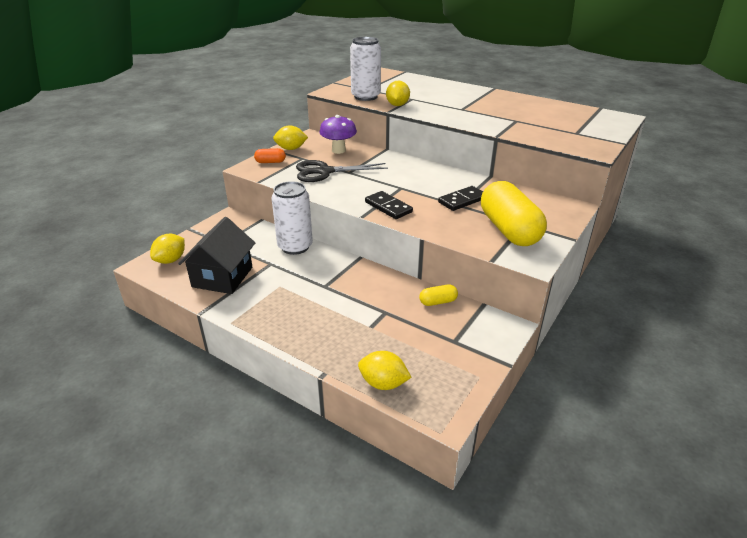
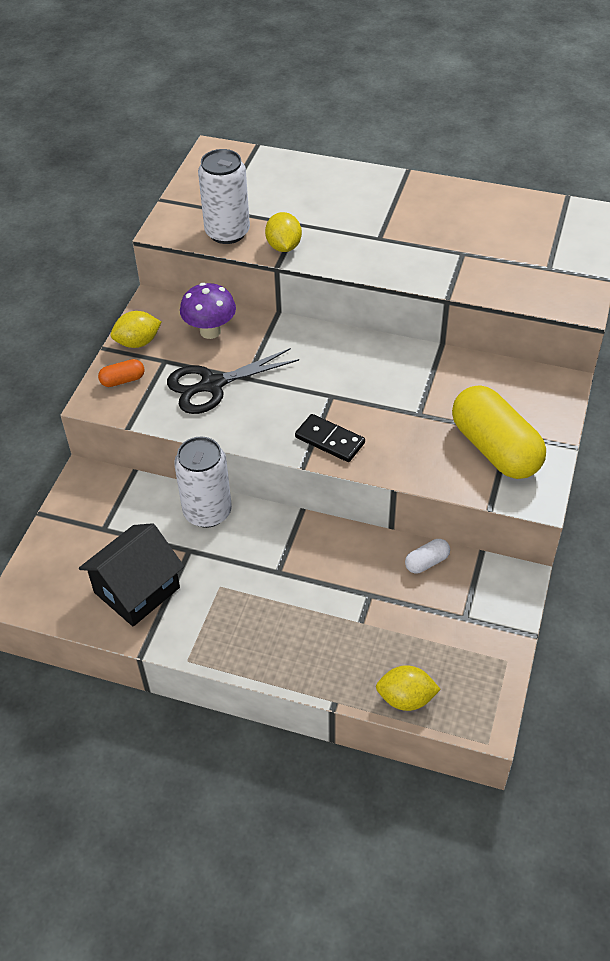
camera: 15 degrees left, 15 degrees up
yellow lemon [150,234,185,264] -> none
black house [178,217,255,294] -> black house turned 45 degrees clockwise [79,523,184,627]
yellow capsule [419,284,458,306] -> white capsule [405,539,450,574]
black domino [438,186,483,211] -> none

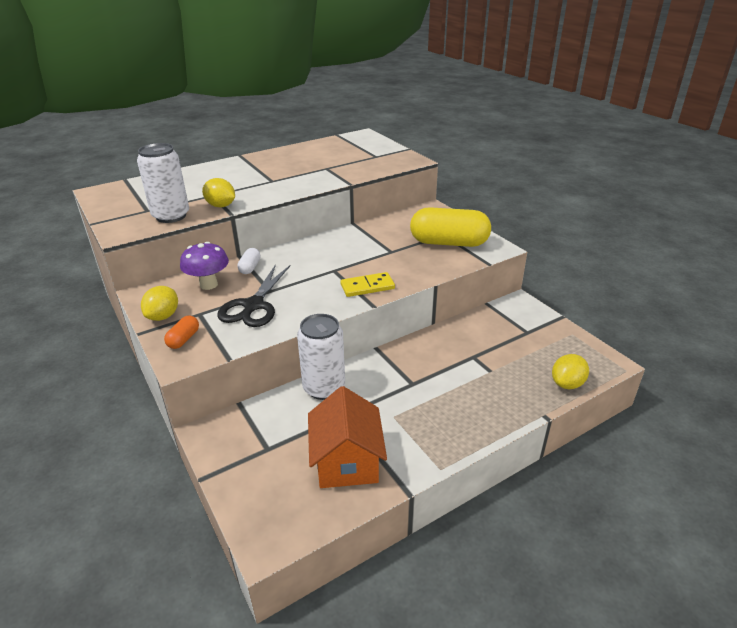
camera: 50 degrees left, 15 degrees down
black house [79,523,184,627] -> orange house [308,386,387,488]
black domino [295,414,365,462] -> yellow domino [340,272,395,297]
white capsule [405,539,450,574] -> white capsule moved to [237,248,261,274]

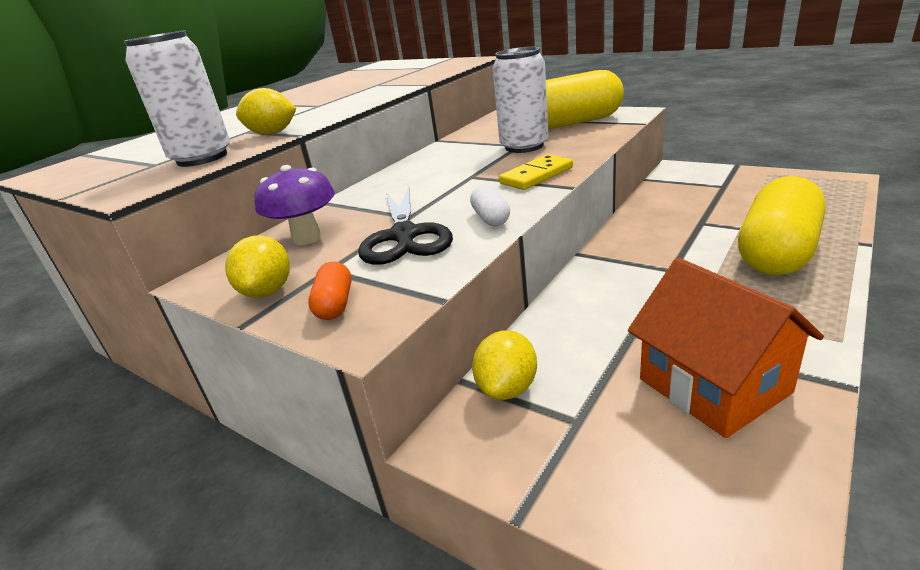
camera: 20 degrees left, 5 degrees down
white capsule [237,248,261,274] -> white capsule moved to [470,185,510,226]
white can [297,314,345,400] -> white can moved to [493,47,548,153]
yellow lemon [552,354,589,389] -> yellow lemon moved to [472,330,537,400]
none -> yellow capsule [738,176,826,275]

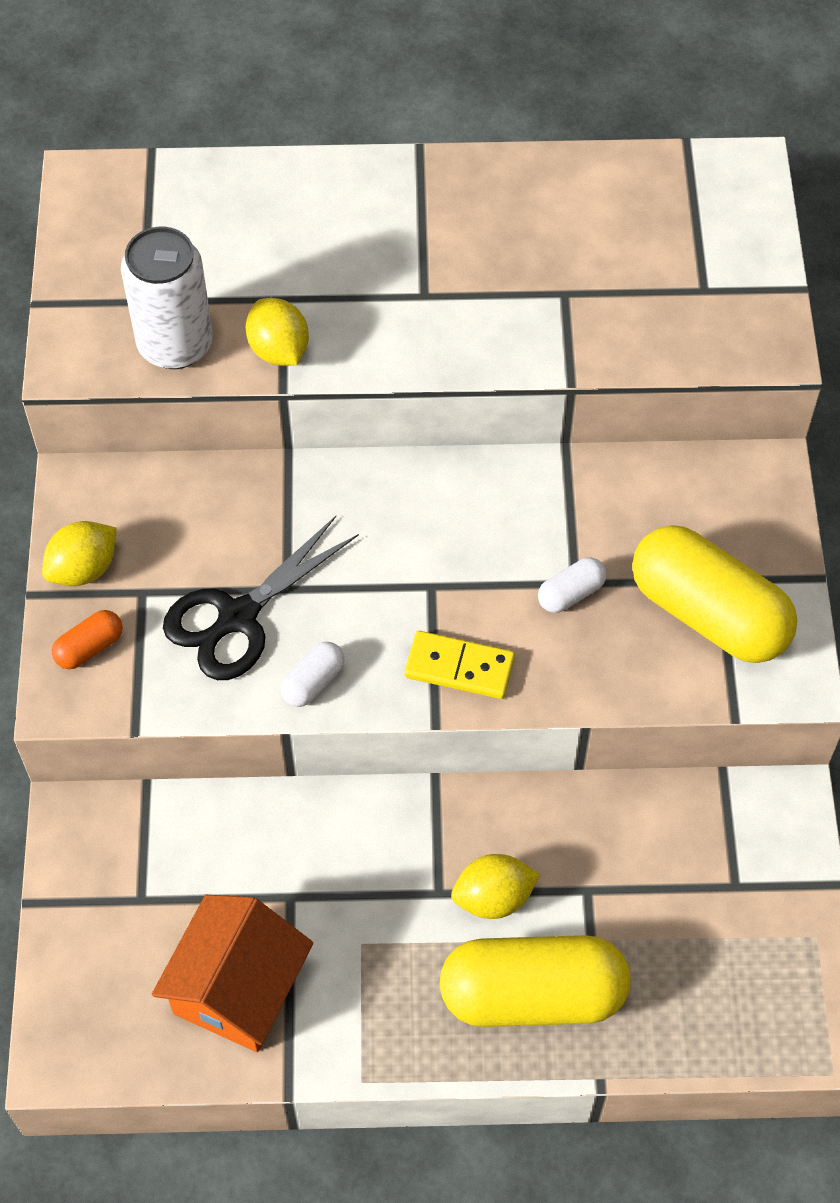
camera: 50 degrees right, 30 degrees up
purple mushroom [255,165,335,245] -> none
yellow lemon [472,330,537,400] -> yellow lemon moved to [451,854,540,919]
white can [493,47,548,153] -> white capsule [538,557,607,613]

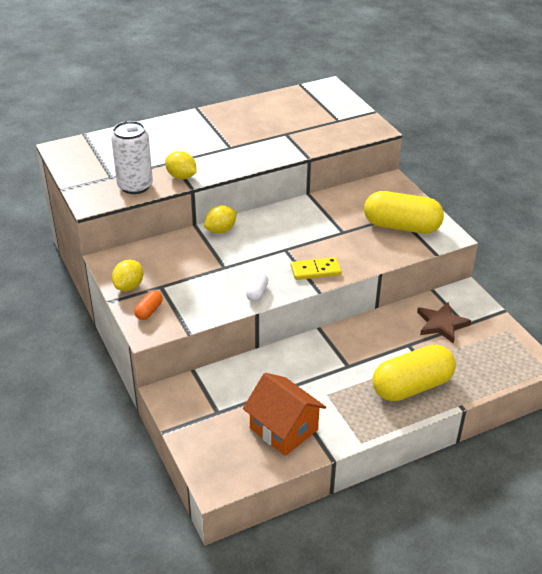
camera: 25 degrees left, 20 degrees down
orange house [152,895,313,1052] -> orange house turned 45 degrees counterclockwise [243,373,326,456]
black scissors [163,516,359,680] -> none
yellow lemon [451,854,540,919] -> yellow lemon moved to [204,205,237,234]
white capsule [538,557,607,613] -> none
none -> brown star [417,302,471,344]

